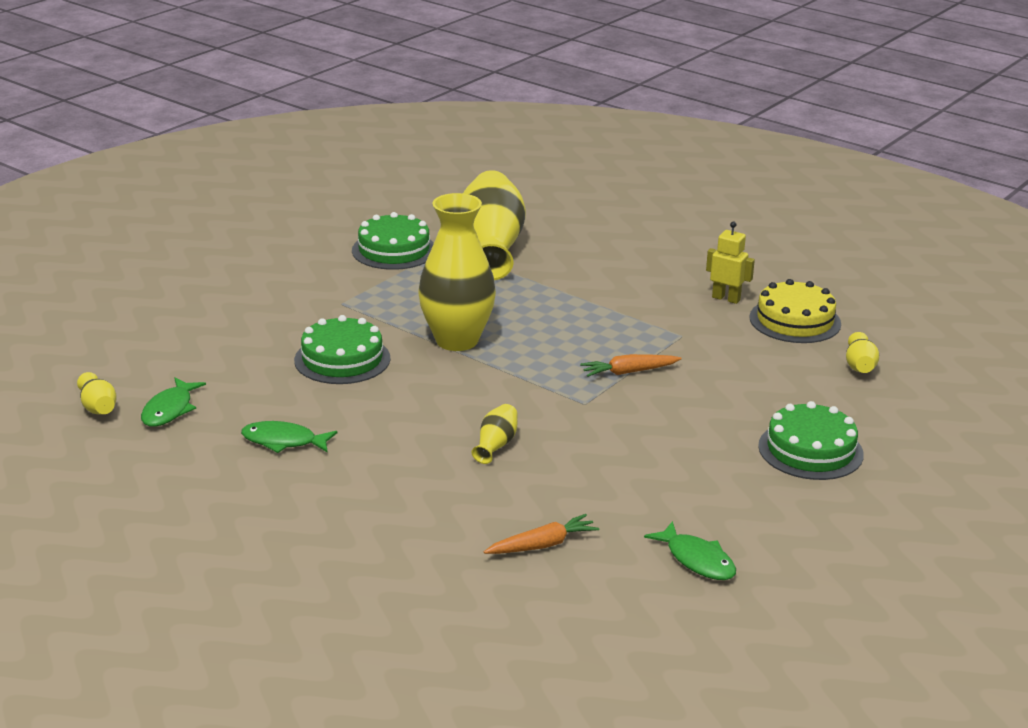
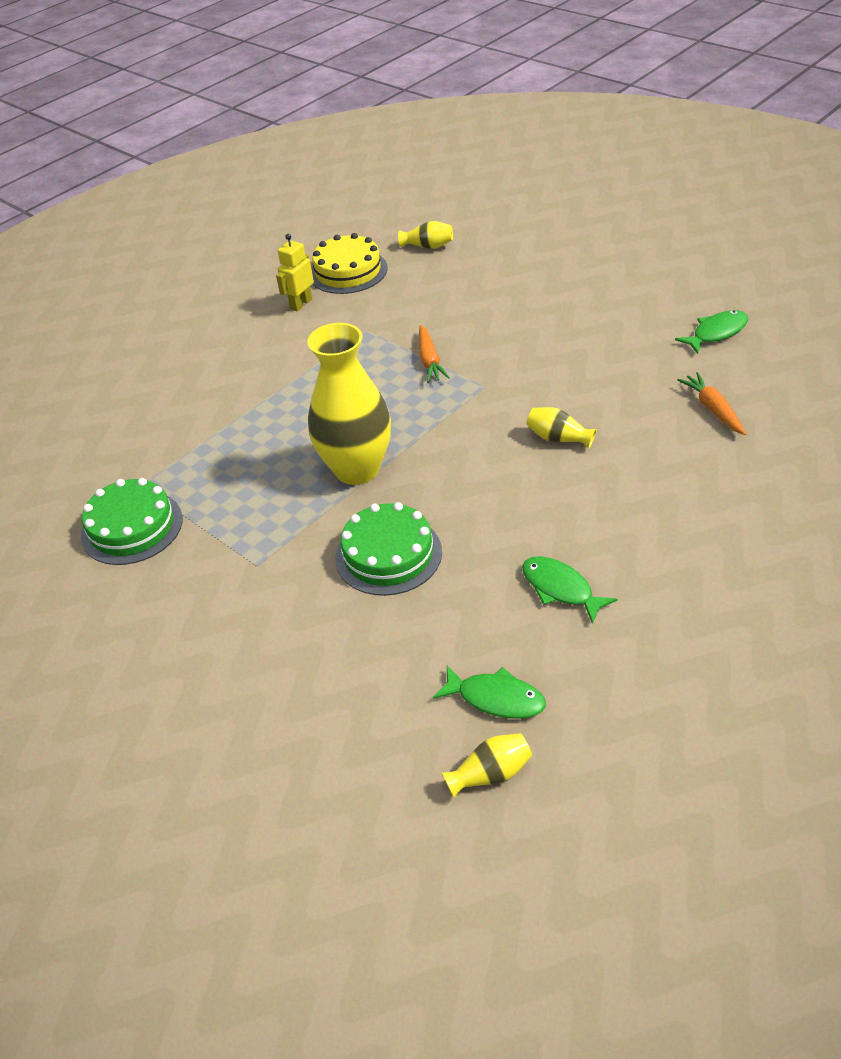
camera: 80 degrees left, 15 degrees up
green fish [241,421,337,453] -> green fish turned 120 degrees clockwise [522,556,618,624]
yellow vase [463,170,526,280] -> none
green cake [758,401,864,480] -> none

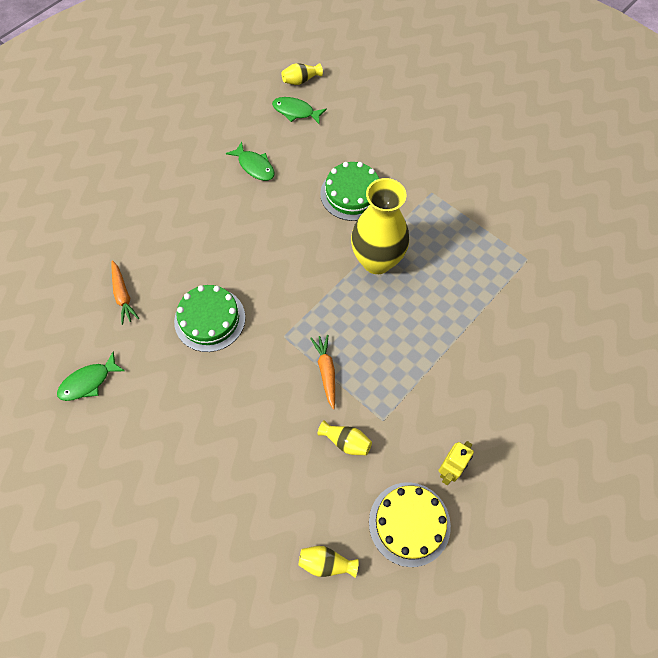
camera: 175 degrees right, 20 degrees up
green cake [81,478,183,565] -> green cake moved to [174,285,245,352]
yellow vase [527,407,597,449] -> yellow vase moved to [318,420,372,455]

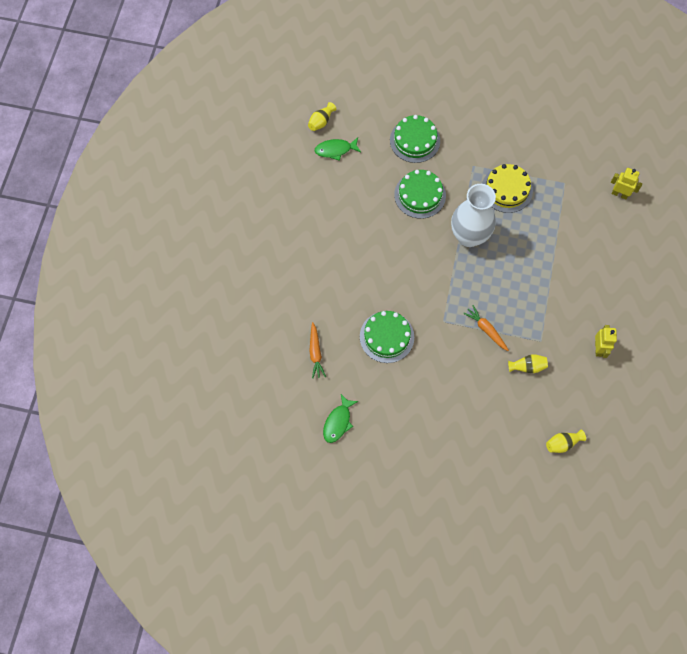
camera: 30 degrees left, 5 degrees up
orange carrot [112,260,139,325] -> orange carrot turned 45 degrees clockwise [309,322,326,379]
green fish [226,142,275,181] -> none
yellow vase [351,178,409,274] -> white vase [451,184,496,247]
yellow cake [369,482,451,567] -> yellow cake moved to [482,164,533,213]
none -> green cake [390,115,440,163]
none -> yellow robot [611,168,642,199]

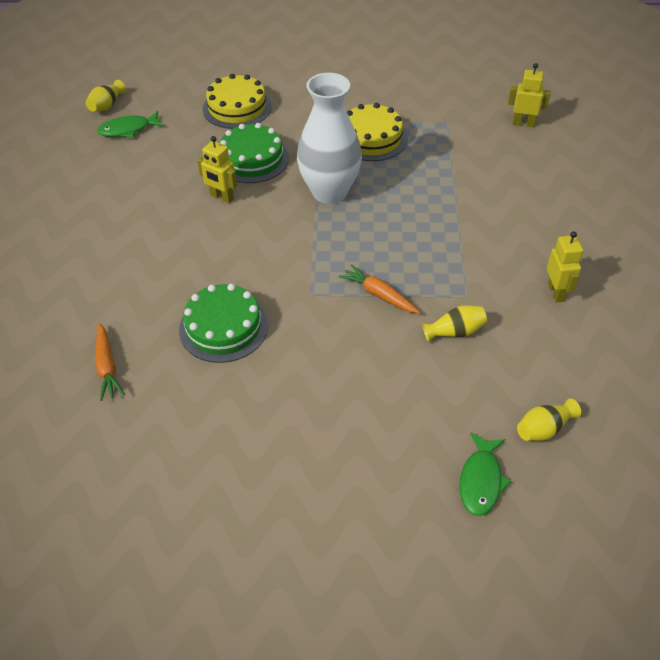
camera: 10 degrees left, 20 degrees down
green fish [323,394,358,443] -> green fish moved to [460,432,511,516]
green cake [390,115,440,163] -> yellow cake [202,74,272,129]
none -> yellow robot [197,136,237,203]

